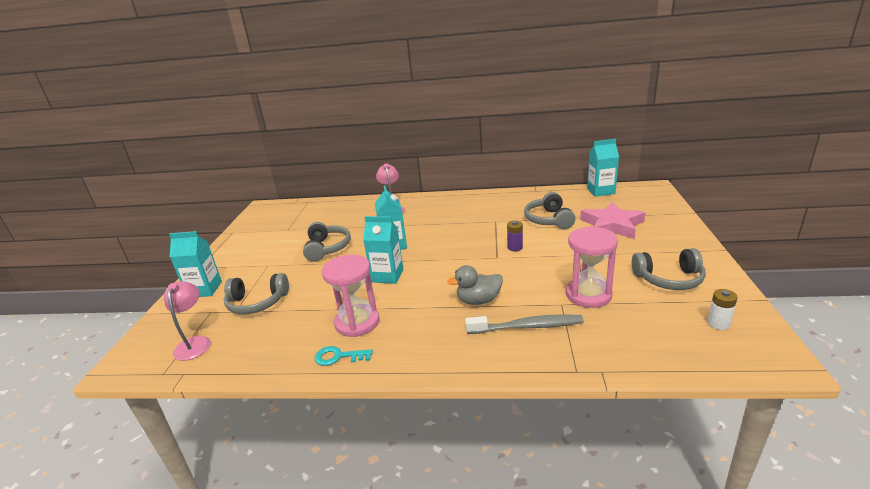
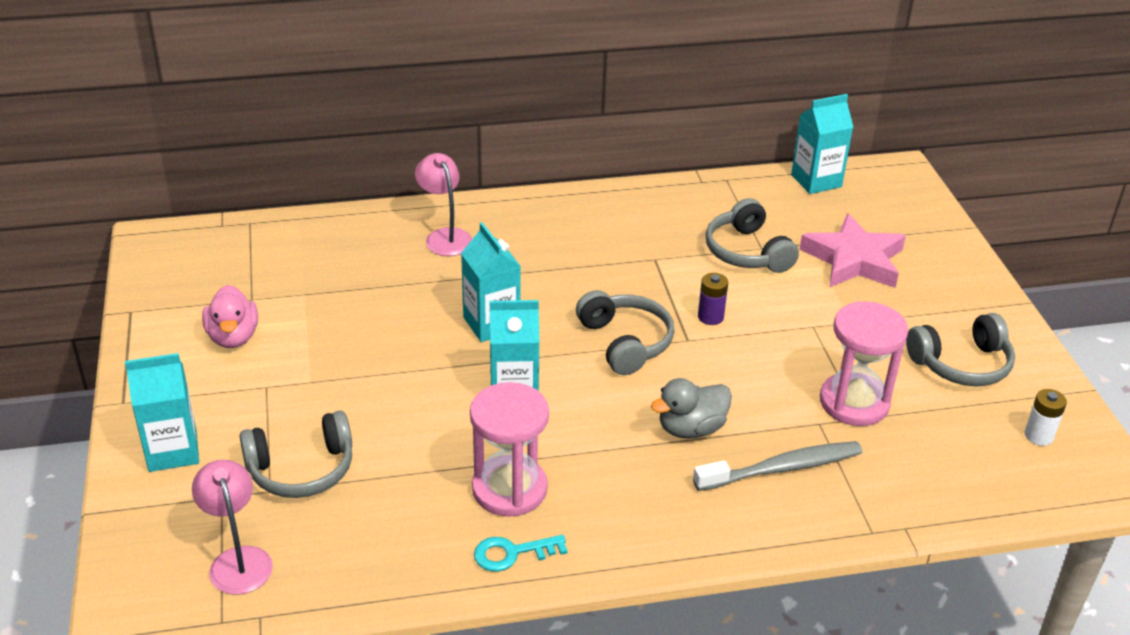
camera: 20 degrees left, 10 degrees up
grey headphones [303,222,351,262] -> grey headphones moved to [576,290,674,375]
none -> pink duck [202,285,258,348]

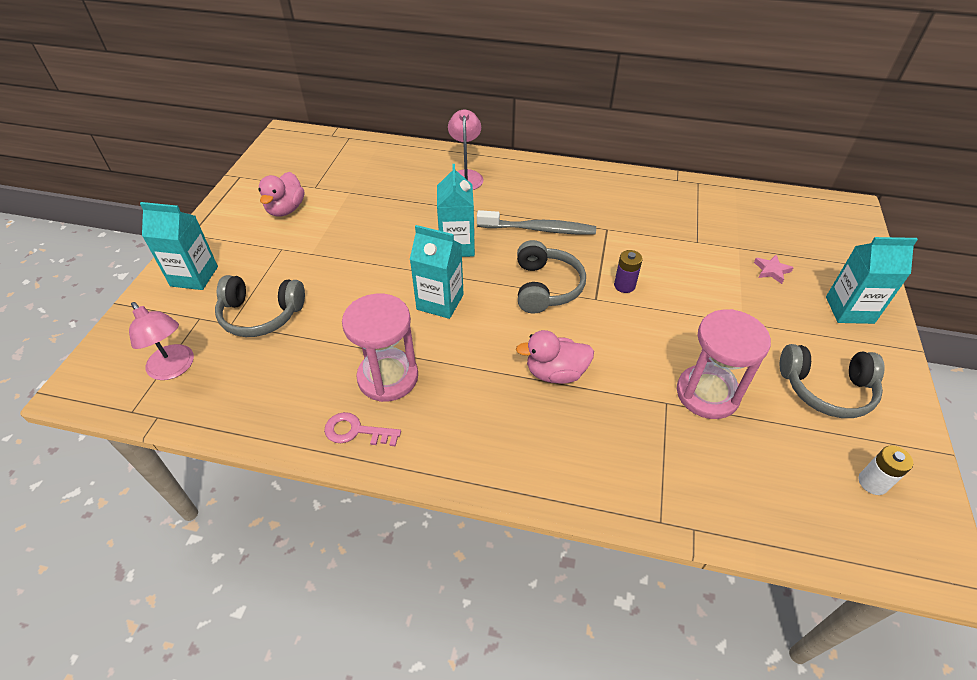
camera: 25 degrees right, 10 degrees up
pink lamp [192,460,273,594] -> pink lamp turned 135 degrees clockwise [129,302,194,380]
turquoise key [474,535,568,572] -> pink key [324,412,401,447]
grey duck [651,378,732,439] -> pink duck [516,330,594,384]
grey toothbrush [693,441,862,491] -> grey toothbrush moved to [477,210,596,234]
grey headphones [706,198,799,273] -> none
turquoise carton [791,94,853,194] -> turquoise carton moved to [826,237,918,324]
pink star [799,213,906,288] -> pink star [754,255,794,284], size x0.41

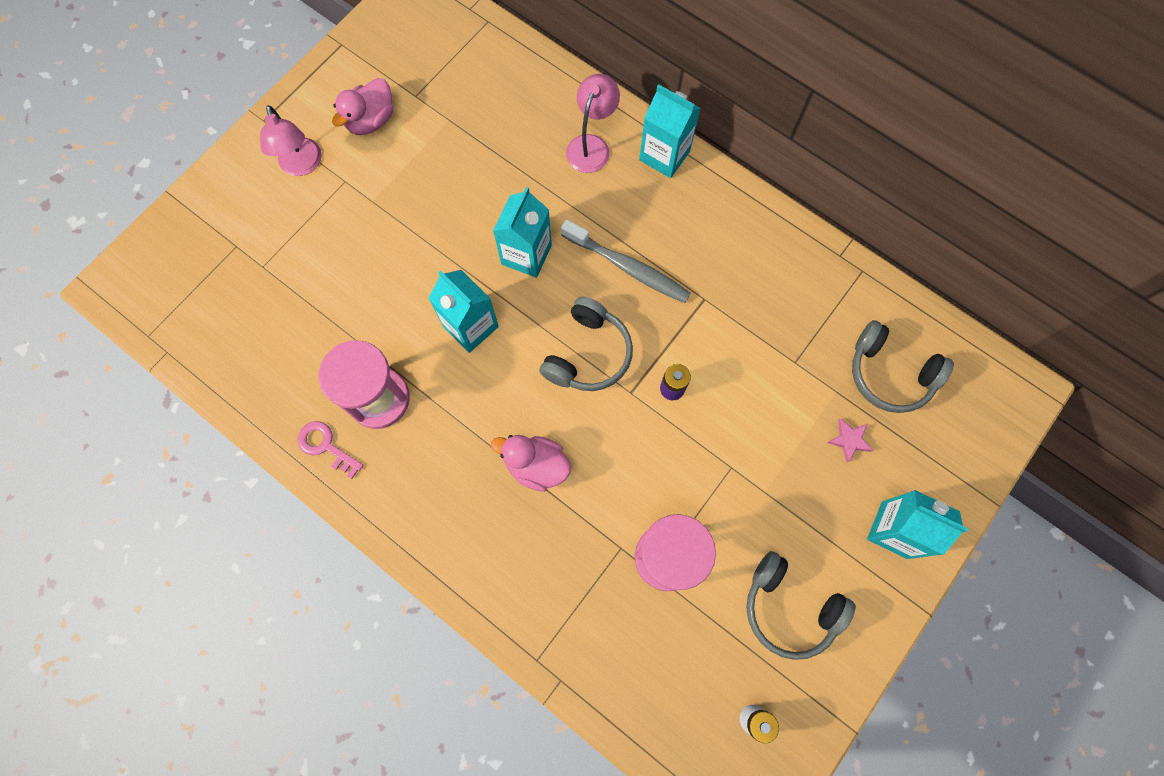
camera: 25 degrees right, 25 degrees up
pink lamp [129,302,194,380] -> pink lamp moved to [260,105,322,176]
turquoise carton [140,202,218,290] -> turquoise carton moved to [639,84,701,178]
grey headphones [215,275,305,337] -> grey headphones moved to [852,320,954,413]

